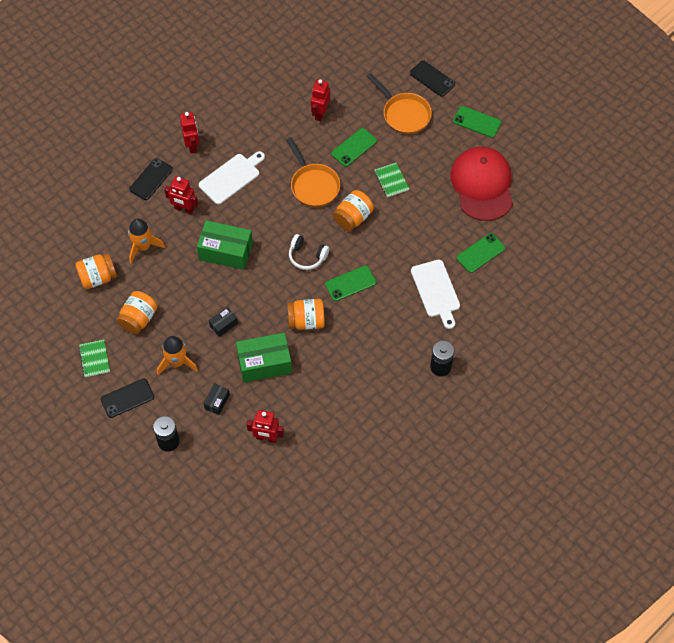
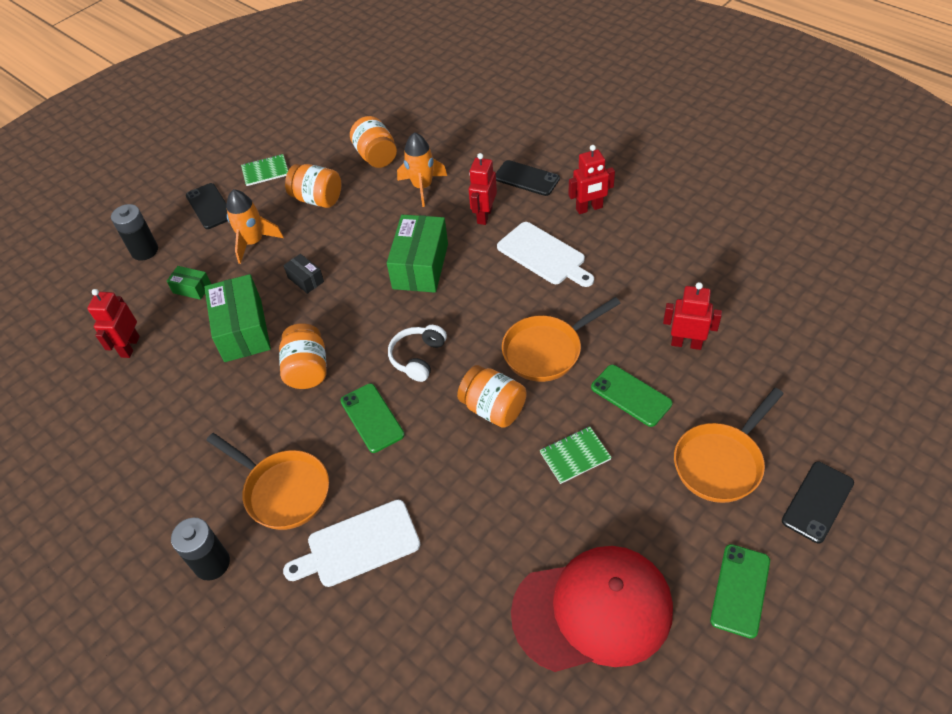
camera: 90 degrees right, 10 degrees down
black box [204,383,230,415] -> green box [167,266,211,300]
green phone [457,233,505,273] -> none
none -> orange pan [206,433,329,530]

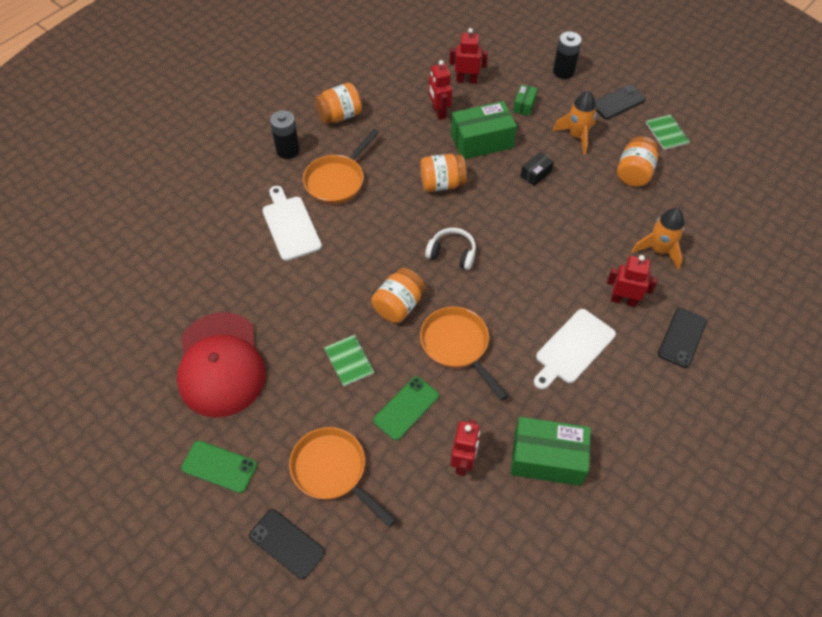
camera: 85 degrees right, 5 degrees up
green phone [340,384,405,453] -> none
orange jar [350,116,397,168] -> orange jar moved to [315,83,362,124]
green box [387,215,448,293] -> green box moved to [511,417,591,486]
red robot [568,145,615,214] -> red robot moved to [428,60,452,120]

